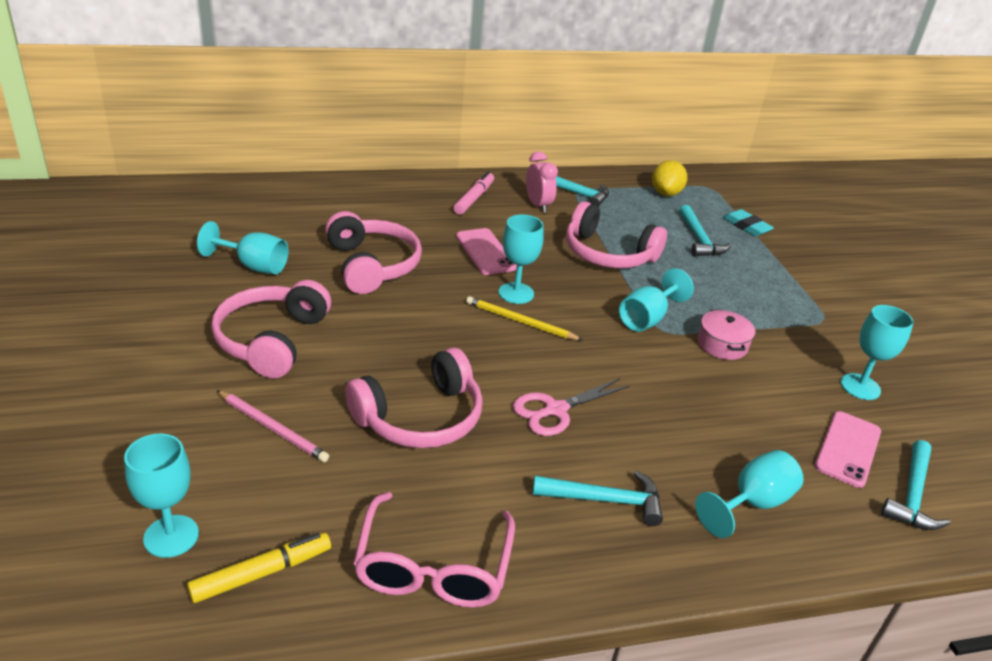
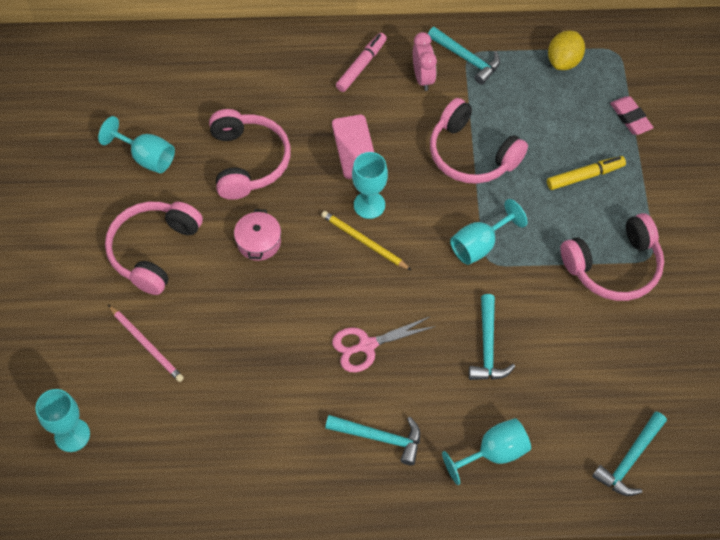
camera: 15 degrees right, 25 degrees up
yellow marker [187,532,331,603] -> yellow marker moved to [547,156,626,190]
pink headphones [345,348,483,448] -> pink headphones moved to [560,213,664,301]
pink glasses [353,492,515,608] -> none
turquoise hammer [679,205,731,257] -> turquoise hammer moved to [469,294,515,380]
pink pot [698,310,756,360] -> pink pot moved to [234,209,281,261]
turquoise eraser [723,209,774,236] -> pink eraser [610,96,654,135]
pink phone [815,411,881,488] -> none
turquoise goblet [841,305,914,400] -> none

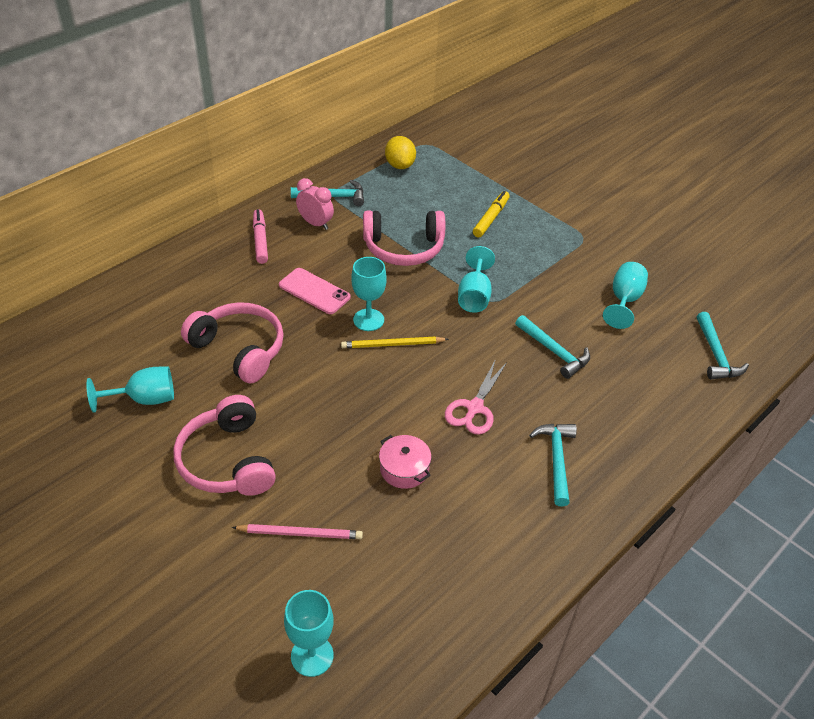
camera: 45 degrees left, 15 degrees down
pink pot [234,209,281,261] -> pink pot moved to [379,435,431,489]
turquoise hammer [325,415,420,465] -> turquoise hammer turned 60 degrees counterclockwise [529,424,577,507]
turquoise goblet [442,418,531,485] -> turquoise goblet moved to [603,262,648,329]
pink headphones [560,213,664,301] -> none
pink eraser [610,96,654,135] -> none

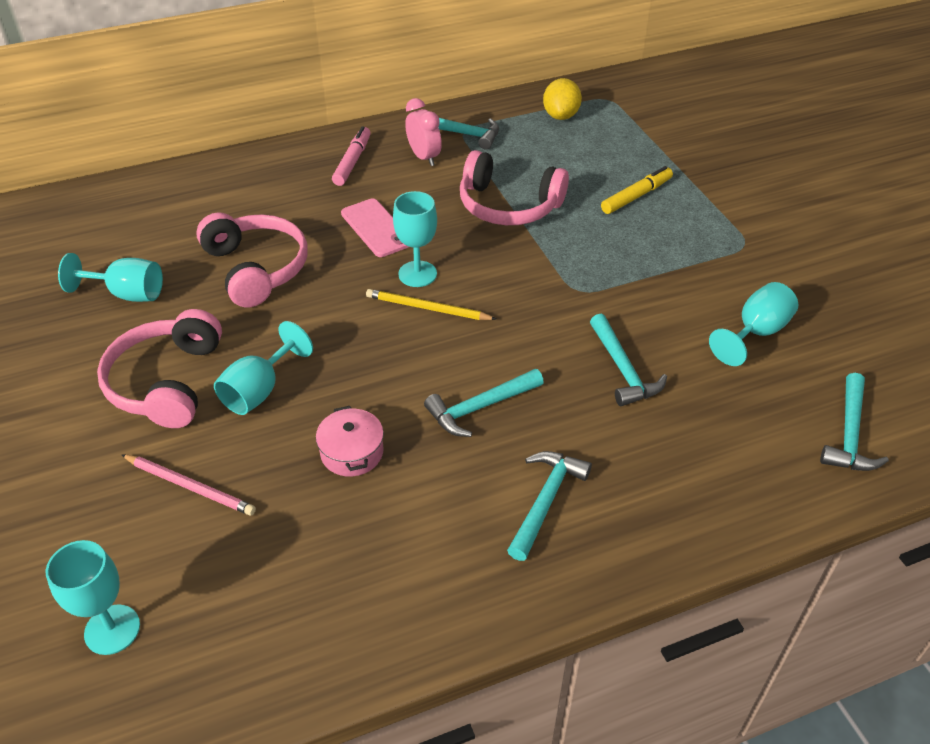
camera: 25 degrees right, 0 degrees up
pink scissors [445,359,507,435] -> turquoise hammer [424,369,544,437]
turquoise goblet [458,246,495,313] -> turquoise goblet moved to [214,321,313,415]

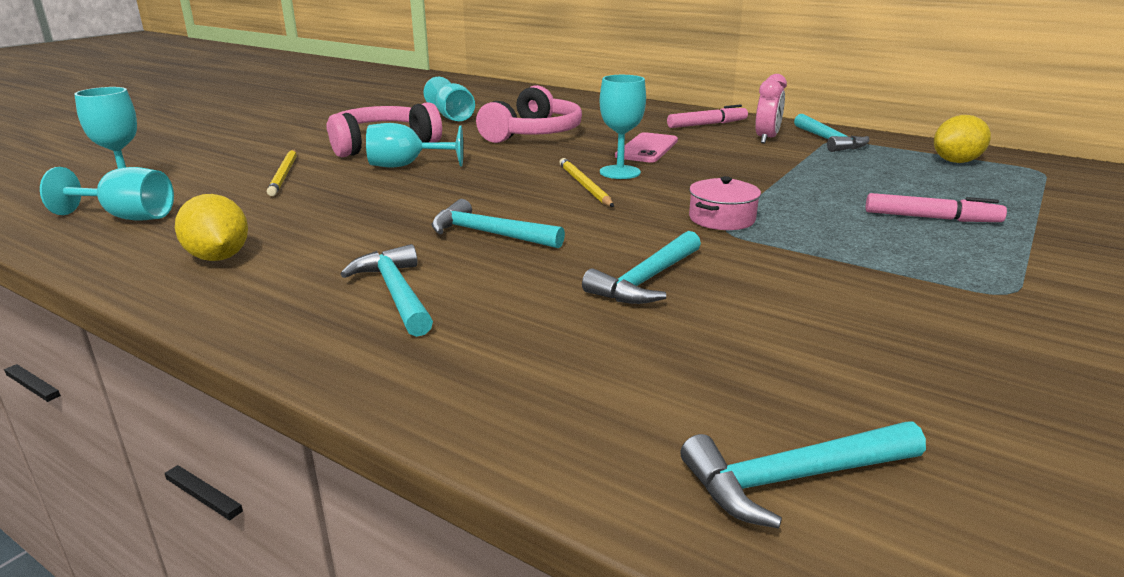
camera: 55 degrees right, 20 degrees down
pink pencil [121,454,256,516] -> yellow pencil [267,150,297,196]
pink pot [316,406,384,477] -> pink pot moved to [689,176,761,230]
pink headphones [460,150,569,225] -> none
turquoise hammer [507,451,592,561] -> turquoise hammer turned 105 degrees counterclockwise [341,244,433,337]
yellow marker [601,166,673,214] -> pink marker [866,193,1007,222]
turquoise goblet [709,282,798,366] -> turquoise goblet moved to [40,167,174,221]
none -> yellow lemon [175,194,248,261]

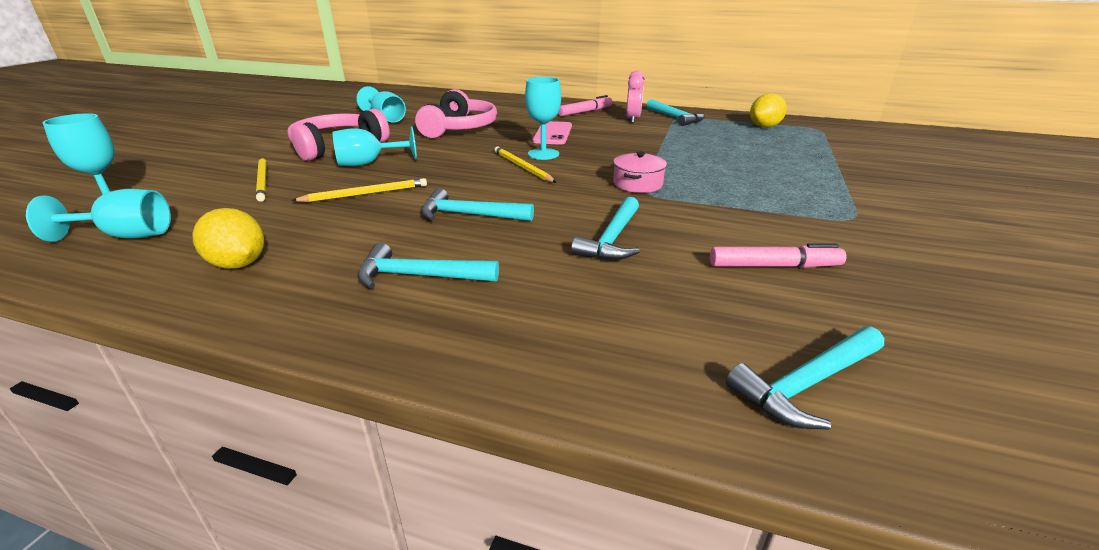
camera: 15 degrees left, 5 degrees up
turquoise hammer [341,244,433,337] -> turquoise hammer turned 45 degrees counterclockwise [358,243,499,289]
pink marker [866,193,1007,222] -> pink marker moved to [710,244,846,268]
none -> yellow pencil [291,178,427,202]

